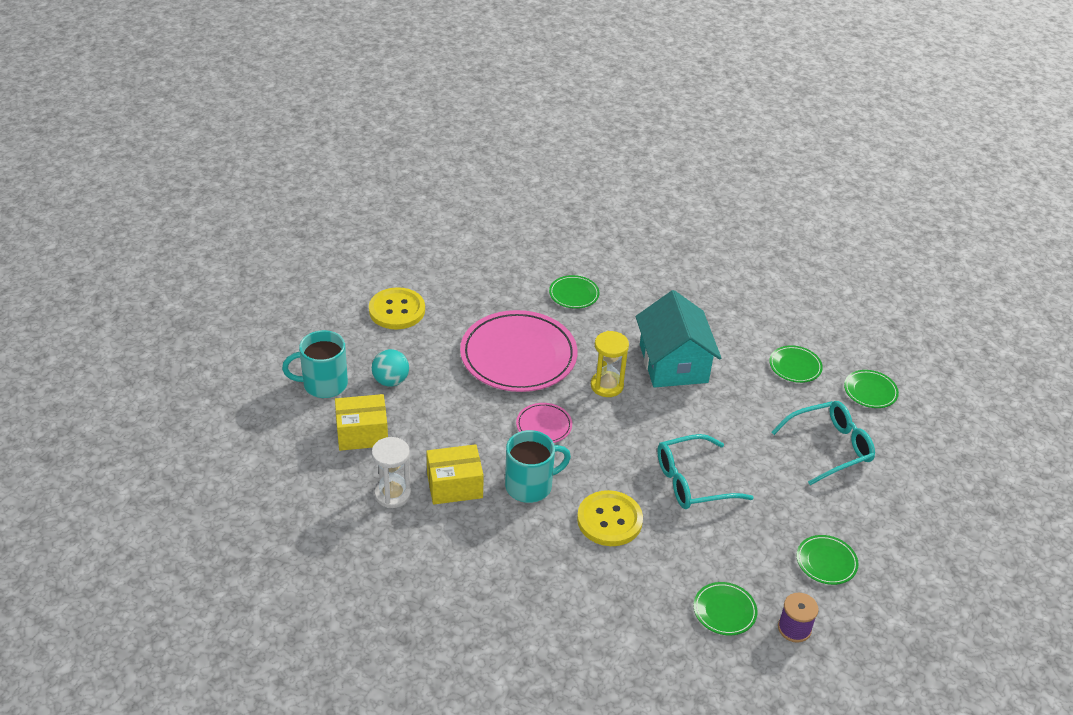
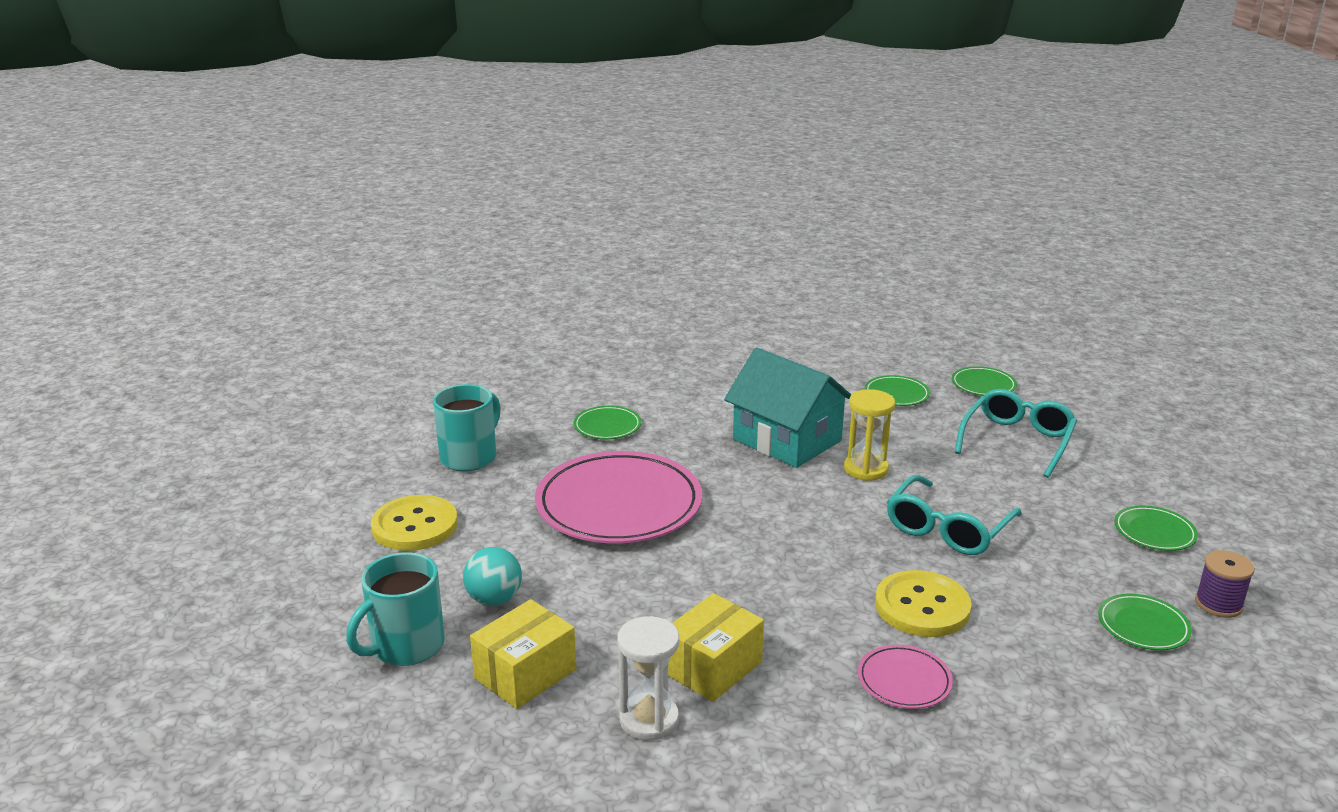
camera: 35 degrees left, 15 degrees down
turquoise mug [505,430,571,503] -> turquoise mug moved to [433,384,501,471]
pink plate [516,403,572,443] -> pink plate moved to [858,645,953,709]
yellow hourglass [591,331,629,397] -> yellow hourglass moved to [844,389,895,481]

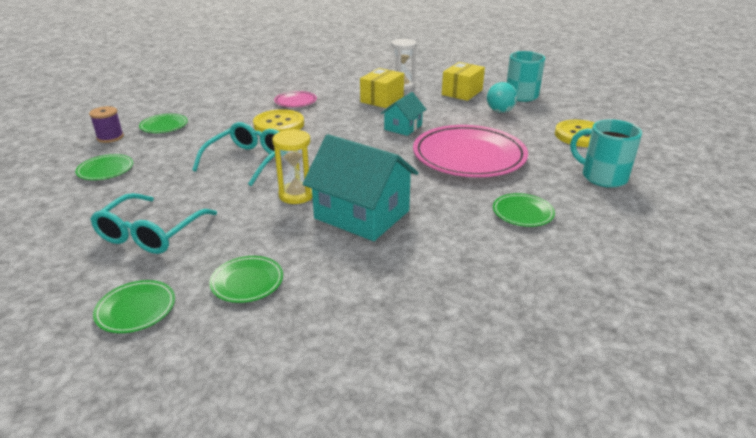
camera: 170 degrees right, 5 degrees up
turquoise mug [433,384,501,471] -> turquoise mug turned 105 degrees clockwise [570,119,642,188]
none -> turquoise house [381,92,426,136]

